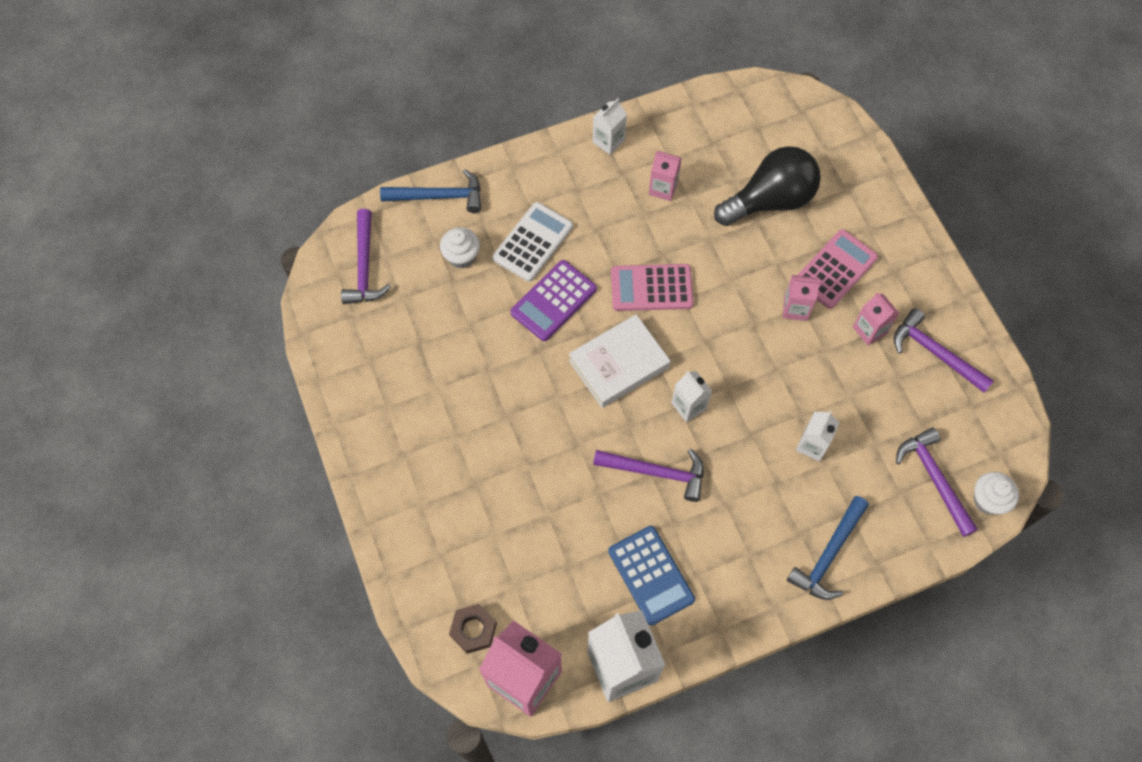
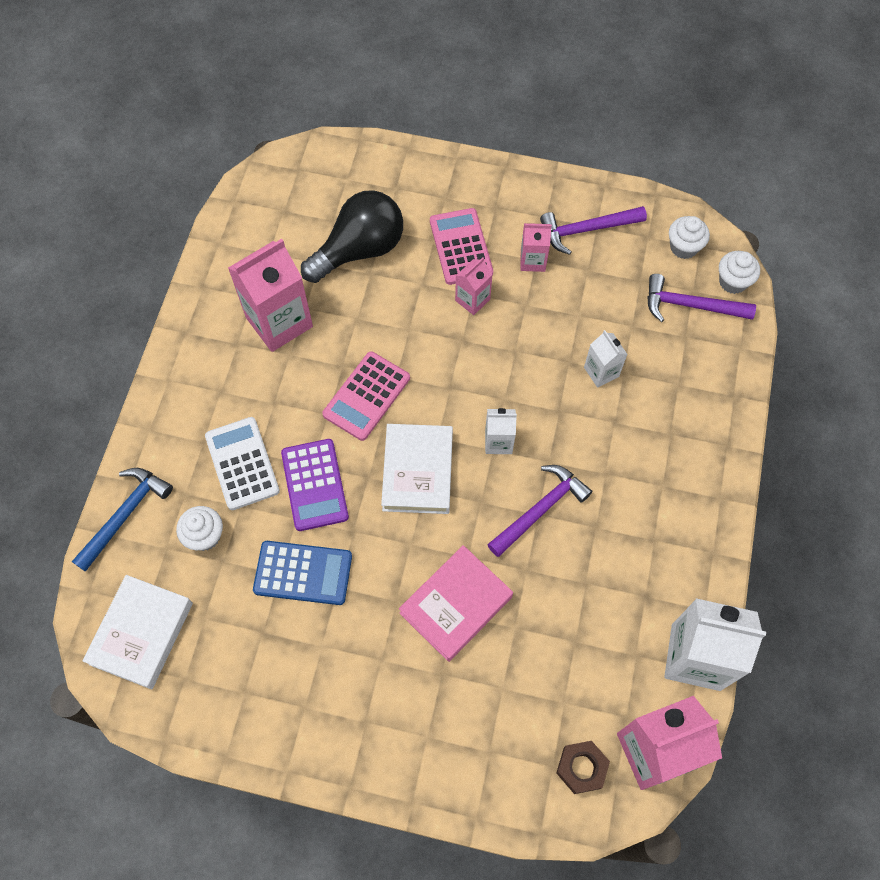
camera: 55 degrees left, 0 degrees up
purple hammer [341,209,391,304] -> white book [83,575,193,689]
white carton [593,98,627,155] -> none
blue calculator [608,526,695,625] -> blue calculator moved to [253,541,352,605]
pink carton [649,151,682,201] -> pink carton [228,239,313,352], size x1.94
black light bulb [714,146,821,226] -> black light bulb turned 45 degrees clockwise [301,190,403,283]
blue hammer [787,496,869,600] -> none
none -> pink book [399,545,513,662]
none -> white cupcake [669,216,710,259]

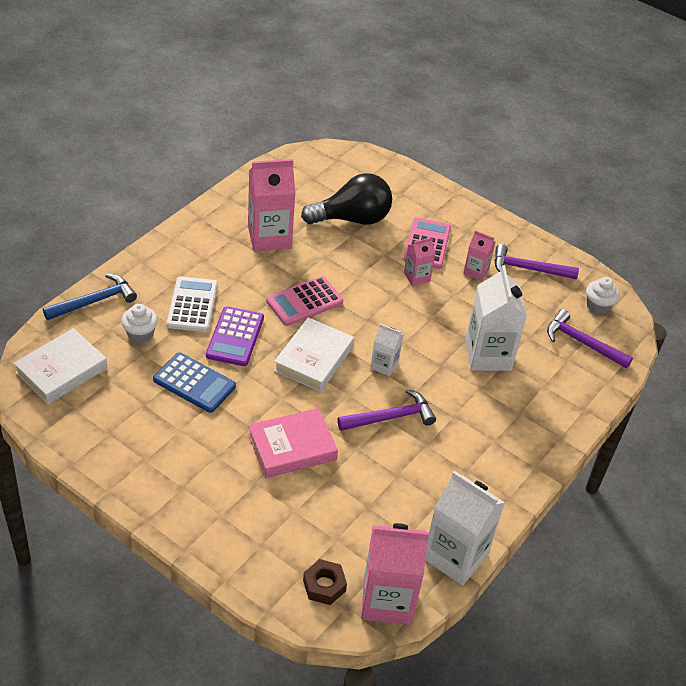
camera: 20 degrees right, 20 degrees down
white carton [584,330,628,388] -> white carton [465,265,527,371], size x1.94
white cupcake [719,251,760,294] -> none

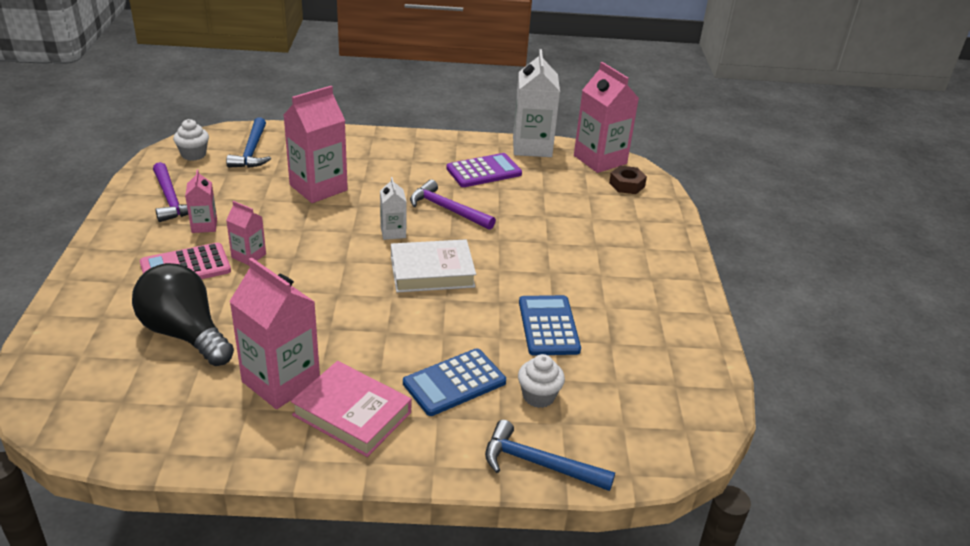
camera: 125 degrees left, 10 degrees down
white book [13,328,108,404] -> none
white calculator [167,276,218,332] -> blue calculator [403,348,506,416]
purple calculator [206,306,264,366] -> purple calculator moved to [446,153,522,187]
pink book [248,408,338,478] -> pink book moved to [291,361,411,457]
pink calculator [266,276,343,326] -> none
white carton [465,265,527,371] -> pink carton [284,86,348,203]
purple hammer [547,309,633,369] -> blue hammer [226,117,271,168]

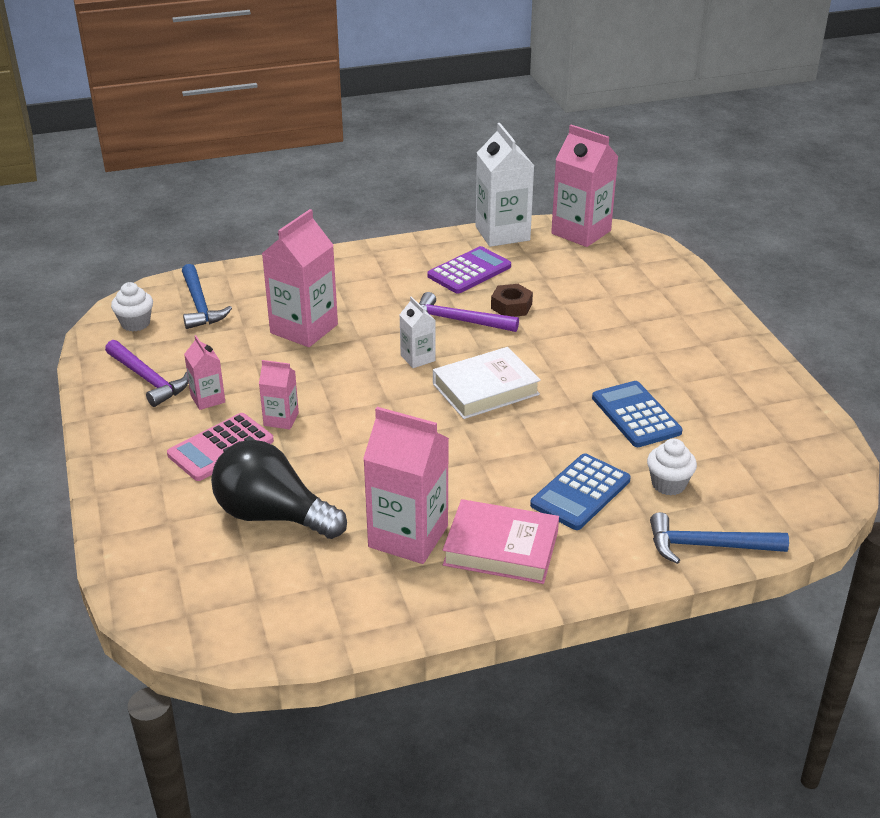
camera: 15 degrees left, 0 degrees up
brown nut [609,166,647,194] -> brown nut moved to [491,284,533,317]

